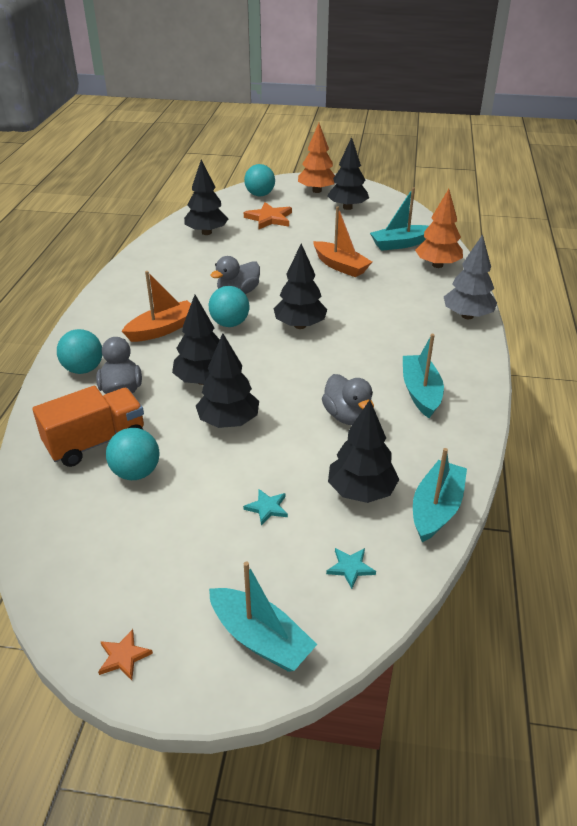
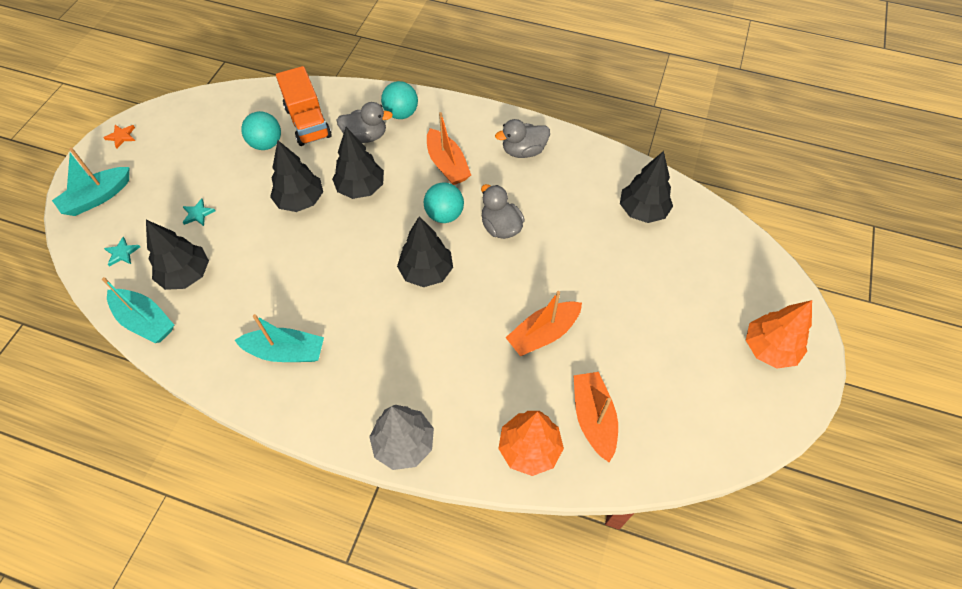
camera: 100 degrees right, 20 degrees up
turquoise ball [244,164,275,196] -> none
orange star [244,202,292,229] -> none
grey duck [322,374,374,425] -> grey duck moved to [495,119,550,158]
black tree [327,137,369,210] -> none
turquoise boat [370,187,429,251] -> orange boat [573,372,618,462]

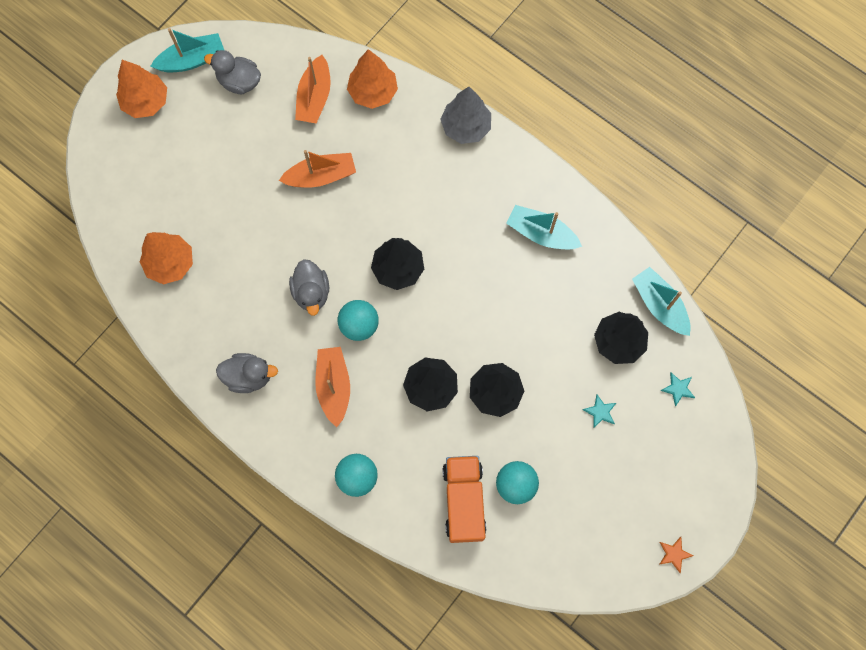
camera: 160 degrees left, 15 degrees up
turquoise boat [52,148,129,216] -> turquoise boat moved to [150,28,224,73]
grey duck [337,102,393,143] -> grey duck moved to [204,50,261,95]
black tree [620,151,673,223] -> orange tree [140,232,193,284]

